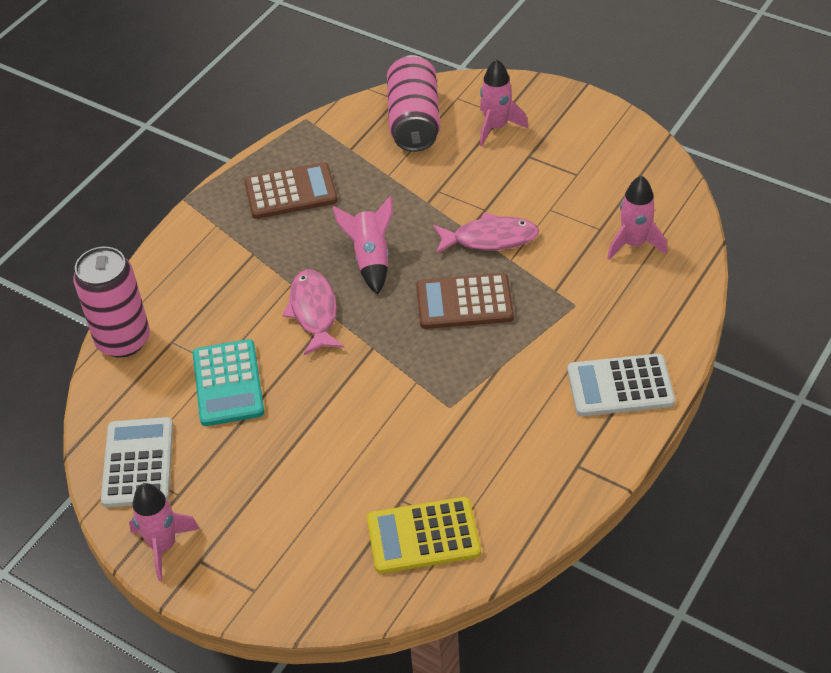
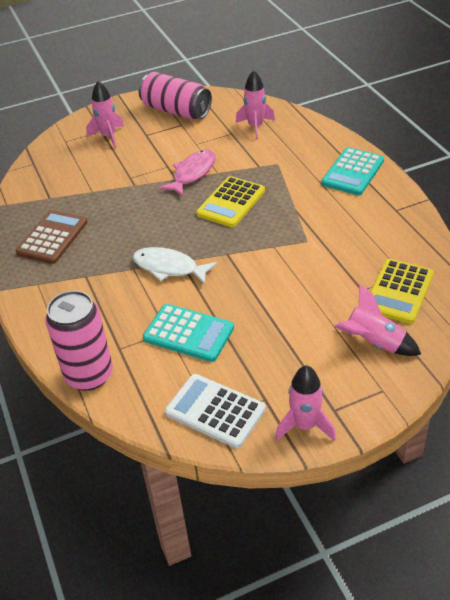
camera: 55 degrees left, 5 degrees down
pink fish [282,269,344,355] -> white fish [132,247,217,285]
pink rocket [333,195,393,294] -> pink rocket moved to [334,284,421,356]
pink can [387,55,440,152] -> pink can moved to [139,72,212,120]
brown calculator [416,273,514,329] -> yellow calculator [196,176,265,227]
white calculator [567,354,675,416] -> turquoise calculator [321,147,384,195]

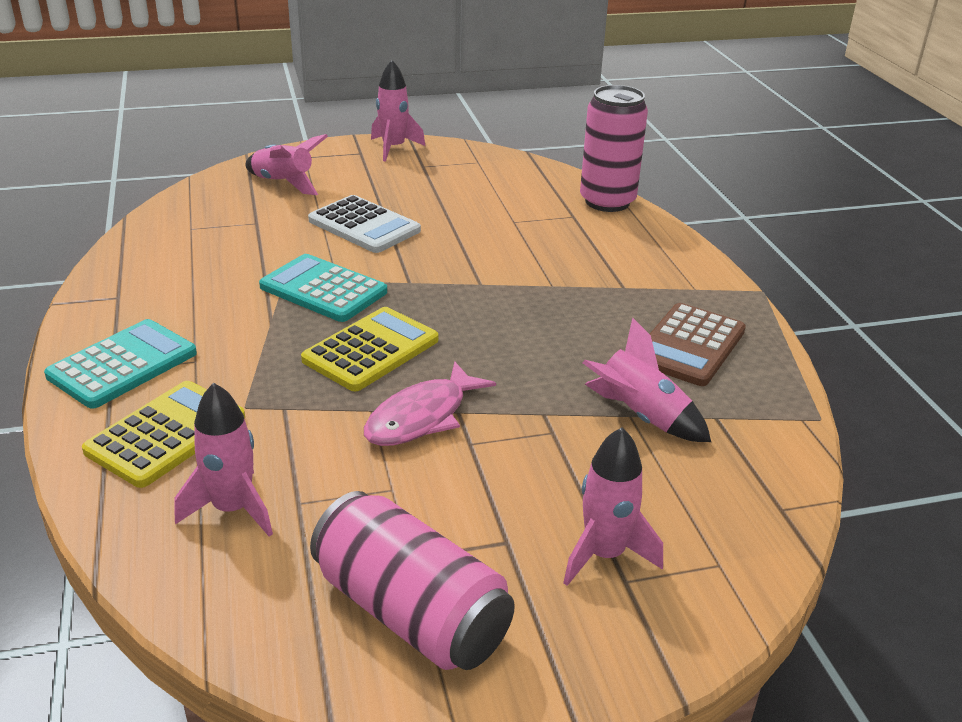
camera: 175 degrees left, 10 degrees down
white fish [132,247,217,285] -> none
turquoise calculator [143,304,234,362] -> turquoise calculator moved to [259,254,387,322]
white calculator [165,374,266,448] -> white calculator moved to [308,195,421,253]
yellow calculator [371,259,434,324] -> yellow calculator moved to [82,381,245,488]
none -> pink rocket [583,317,711,442]

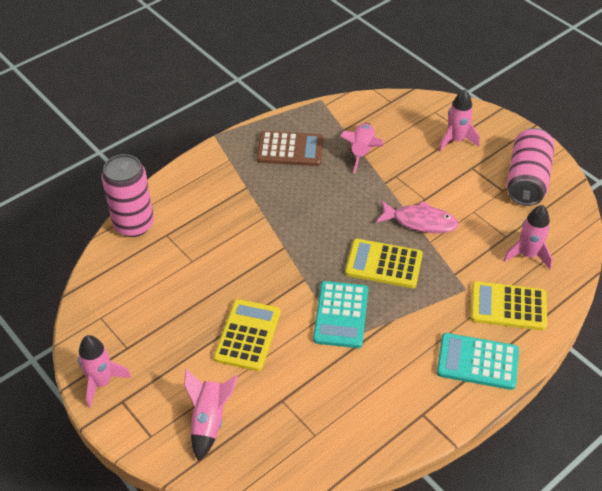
camera: 115 degrees left, 15 degrees up
white calculator [308,195,421,253] -> yellow calculator [214,299,281,371]

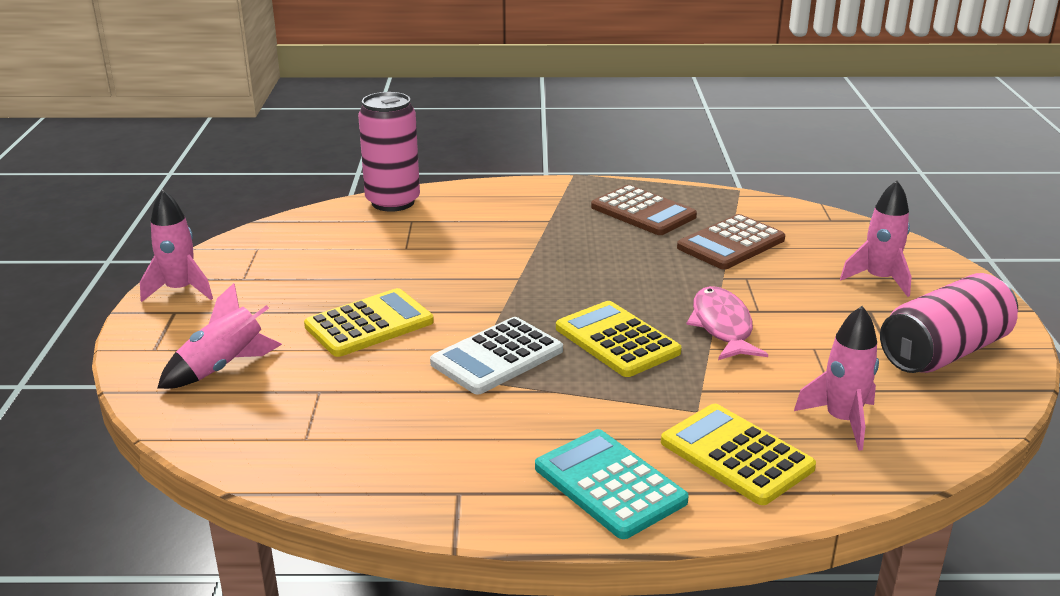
camera: 40 degrees right, 20 degrees down
turquoise calculator [313,281,368,348] -> white calculator [430,317,563,394]
pink rocket [340,123,383,174] -> brown calculator [677,214,785,269]
pink fish [376,201,459,233] -> pink fish turned 150 degrees counterclockwise [686,286,768,360]

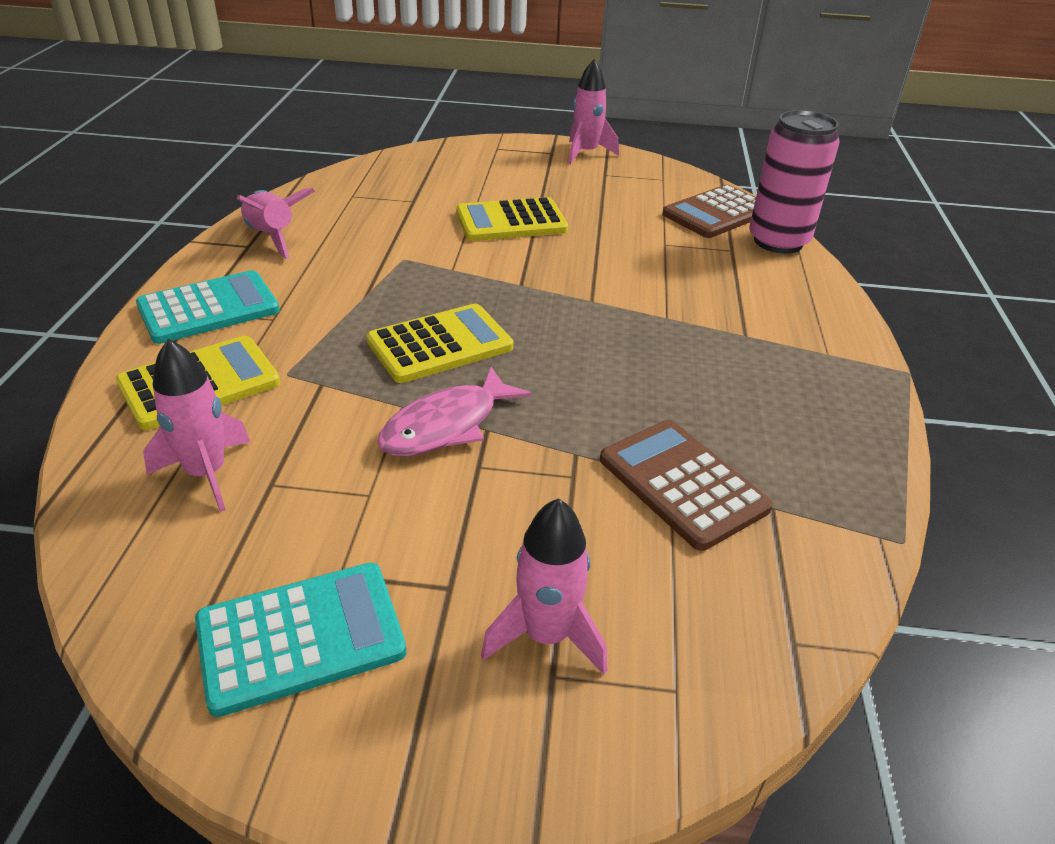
camera: 95 degrees right, 10 degrees up
pink rocket [157,283,282,389] -> pink rocket moved to [237,188,315,259]
yellow calculator [304,288,434,357] -> yellow calculator turned 105 degrees clockwise [456,197,568,241]
white calculator [430,317,563,394] -> none
brown calculator [591,185,697,235] -> brown calculator moved to [662,185,756,238]
pink fish [686,286,768,360] -> pink fish turned 135 degrees clockwise [377,367,532,456]
pink can [880,273,1018,373] -> turquoise calculator [195,563,406,717]

